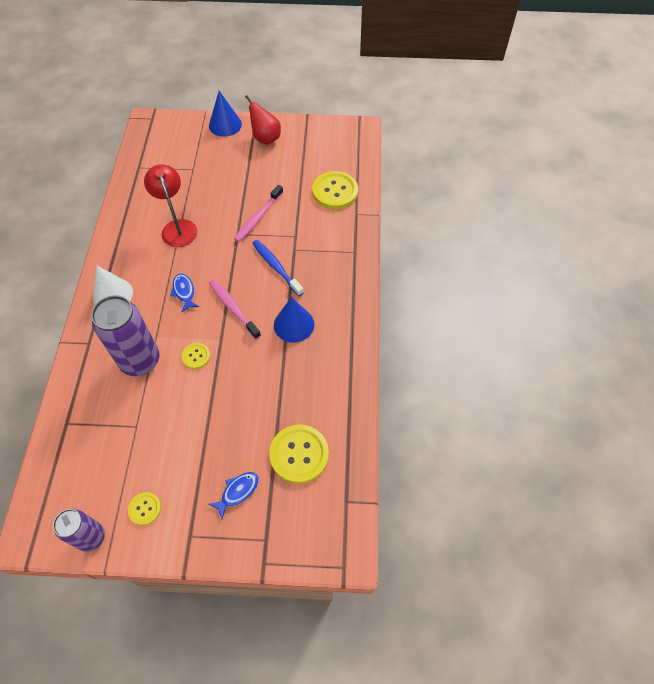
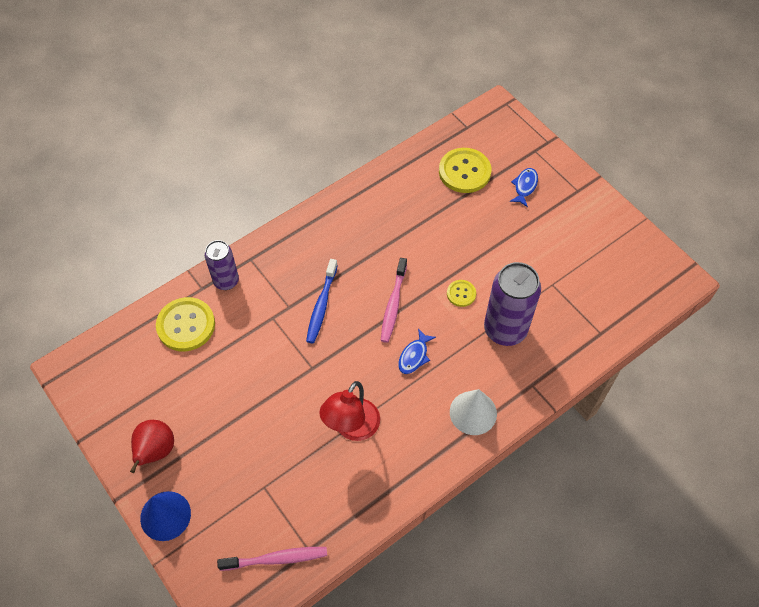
camera: 130 degrees left, 0 degrees up
purple can [53,509,105,552] -> purple can moved to [205,240,239,290]
yellow button [128,492,161,526] -> none
blue fish [209,472,259,519] -> blue fish turned 105 degrees clockwise [510,168,538,207]
pink toothbrush [234,185,283,242] -> pink toothbrush moved to [217,547,327,571]
blue cone [274,297,314,343] -> none

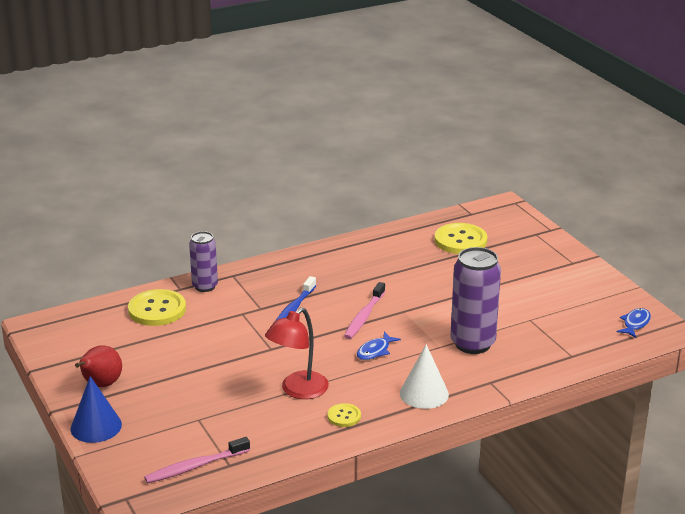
camera: 10 degrees right, 30 degrees down
pink toothbrush [217,547,327,571] -> pink toothbrush turned 150 degrees clockwise [144,437,250,483]
yellow button [447,280,476,307] -> yellow button moved to [328,403,361,427]
blue fish [510,168,538,207] -> blue fish moved to [617,308,651,338]

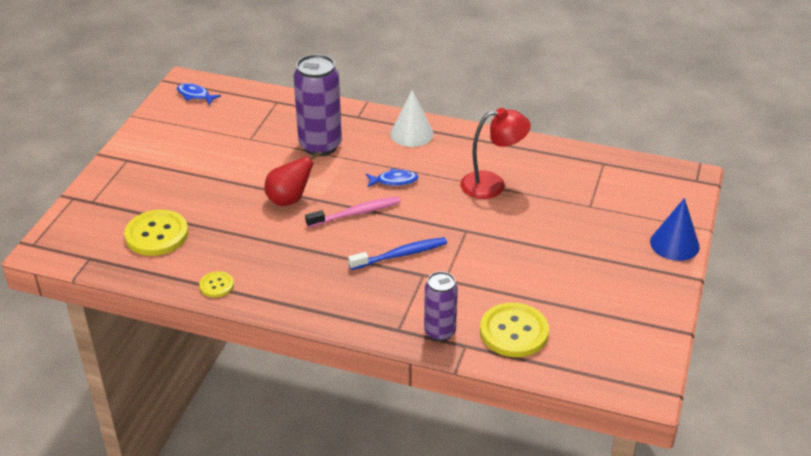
camera: 135 degrees left, 10 degrees up
red pear [75,345,122,387] -> red pear moved to [265,151,322,206]
pink toothbrush [144,437,250,483] -> none
yellow button [328,403,361,427] -> yellow button moved to [199,271,234,298]
blue fish [617,308,651,338] -> blue fish turned 45 degrees clockwise [177,83,221,105]

